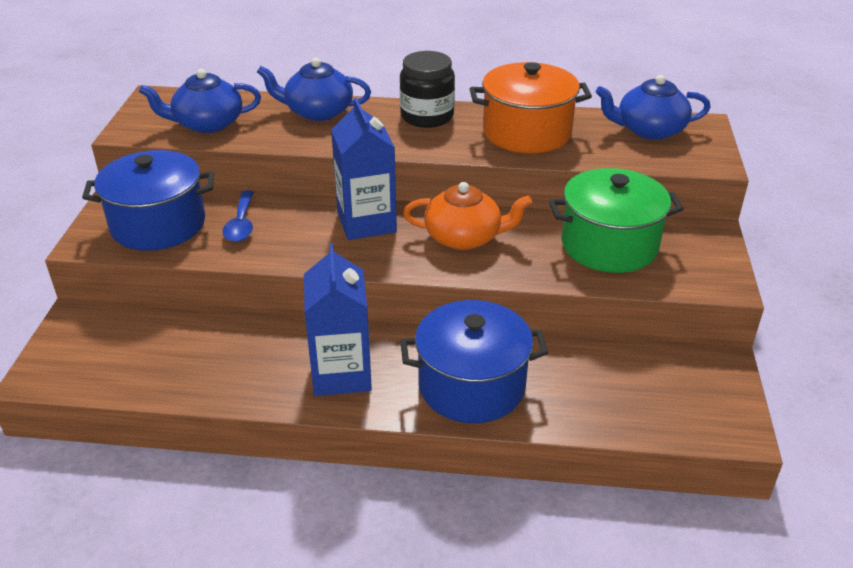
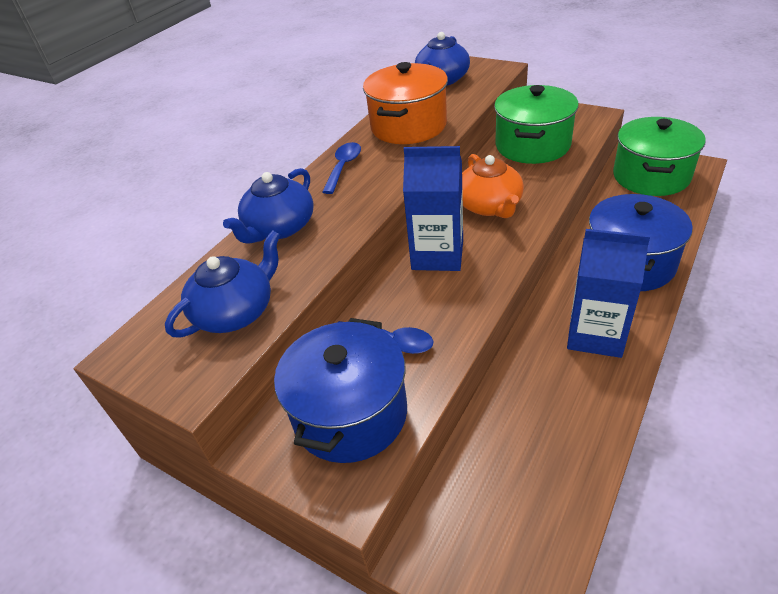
camera: 60 degrees left, 5 degrees up
blue teapot [139,69,261,133] -> blue teapot turned 150 degrees counterclockwise [165,230,280,337]
black jar [400,51,455,128] -> blue spoon [322,142,361,194]
orange teapot [403,182,532,250] -> orange teapot turned 135 degrees clockwise [462,154,524,218]
none -> green pot [613,117,706,196]

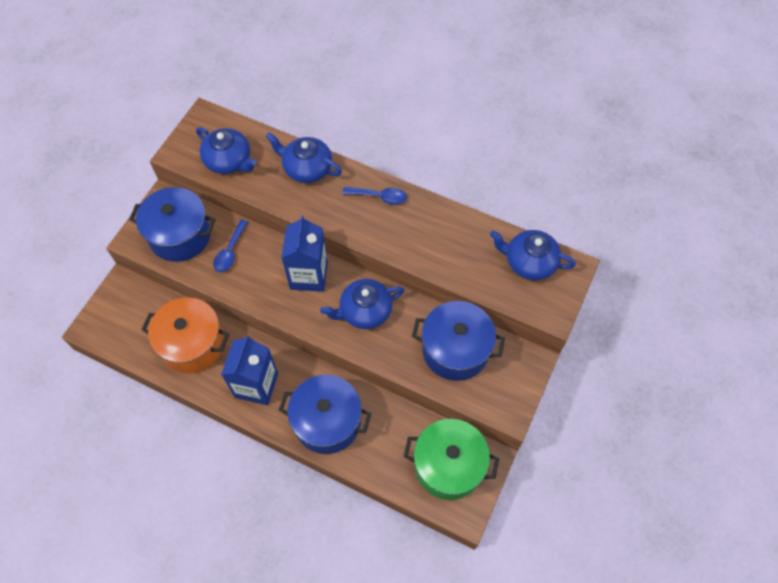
camera: 80 degrees right, 20 degrees up
orange pot [363,62,448,144] -> orange pot moved to [141,298,229,373]
orange teapot [462,154,524,218] -> blue teapot [320,279,405,329]
green pot [494,85,579,164] -> blue pot [412,301,505,381]

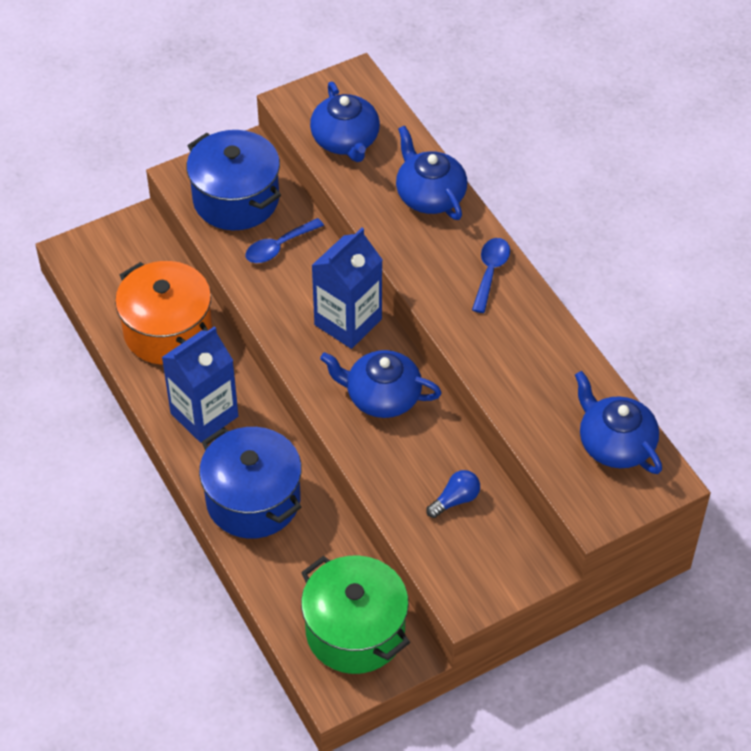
camera: 35 degrees right, 10 degrees down
blue spoon [342,187,407,205] -> blue spoon turned 120 degrees counterclockwise [472,238,510,313]
blue pot [412,301,505,381] -> blue light bulb [426,470,480,518]

